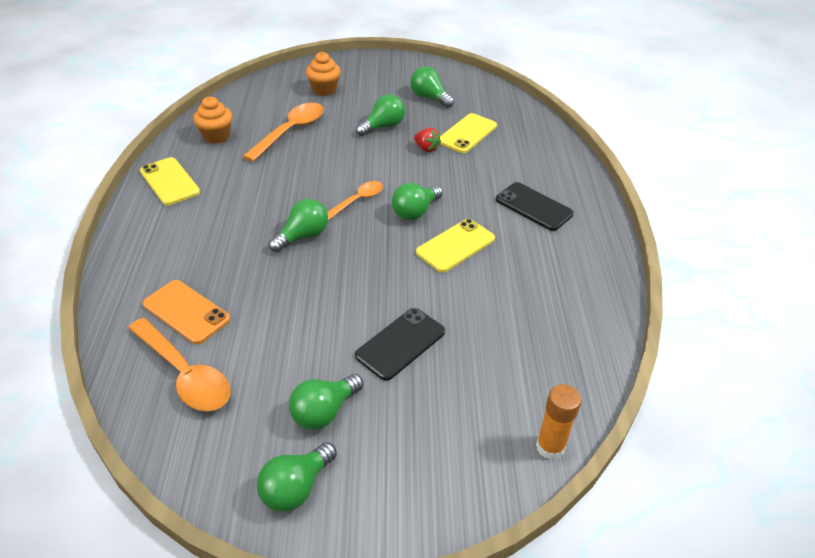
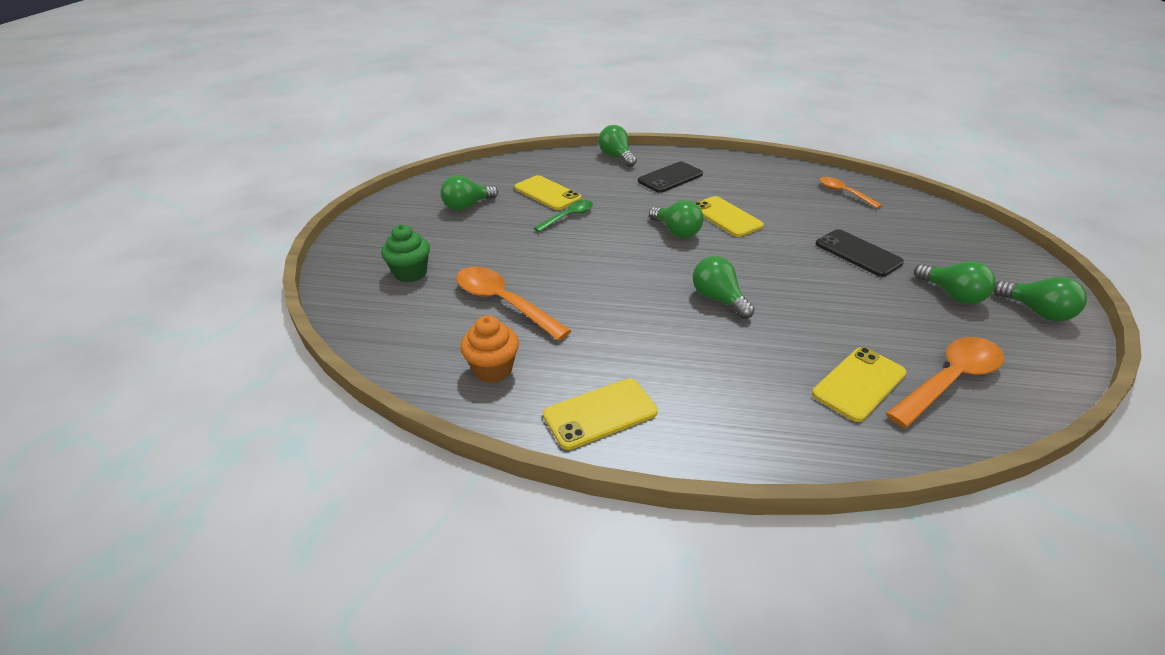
camera: 80 degrees left, 5 degrees down
orange phone [142,280,230,344] -> yellow phone [812,347,907,422]
orange cupcake [306,52,341,96] -> green cupcake [381,225,430,282]
orange spoon [327,181,383,220] -> orange spoon moved to [820,177,882,209]
green light bulb [356,94,405,136] -> green light bulb moved to [599,125,637,167]
red strawberry [414,128,441,152] -> green spoon [534,200,593,232]
orange glue stick [536,384,582,460] -> none

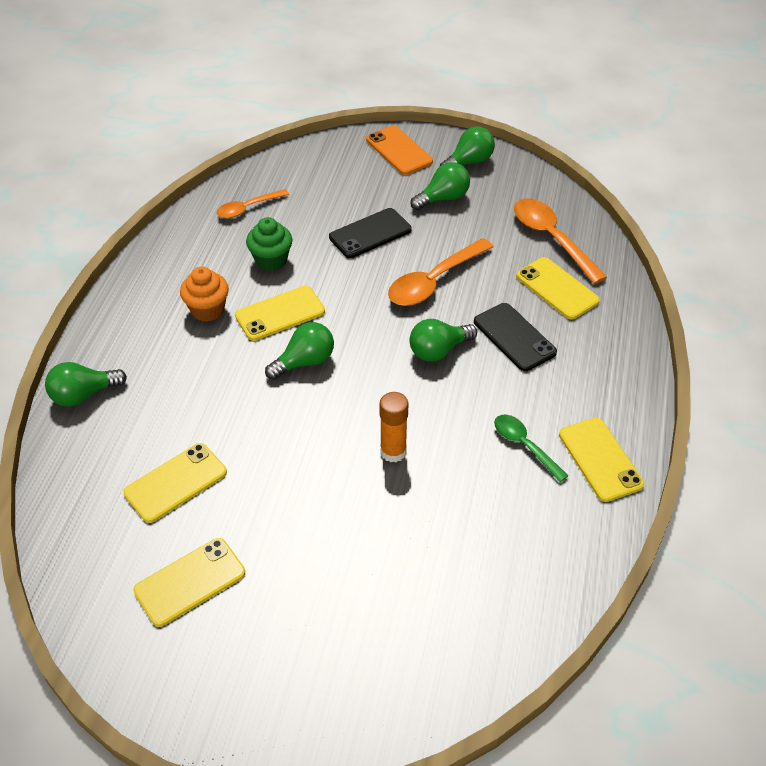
camera: 85 degrees left, 10 degrees up
green cupcake [381,225,430,282] -> green cupcake moved to [246,217,292,271]
green light bulb [441,175,498,211] -> yellow phone [133,538,245,627]
orange spoon [456,267,571,341] -> orange spoon moved to [388,238,494,306]
orange cupcake [460,315,519,383] -> orange cupcake moved to [180,267,229,322]
green spoon [534,200,593,232] -> green spoon moved to [494,415,568,482]
black phone [638,162,703,193] -> black phone moved to [474,303,557,371]
none -> orange phone [366,126,433,175]
none -> orange glue stick [380,392,409,462]

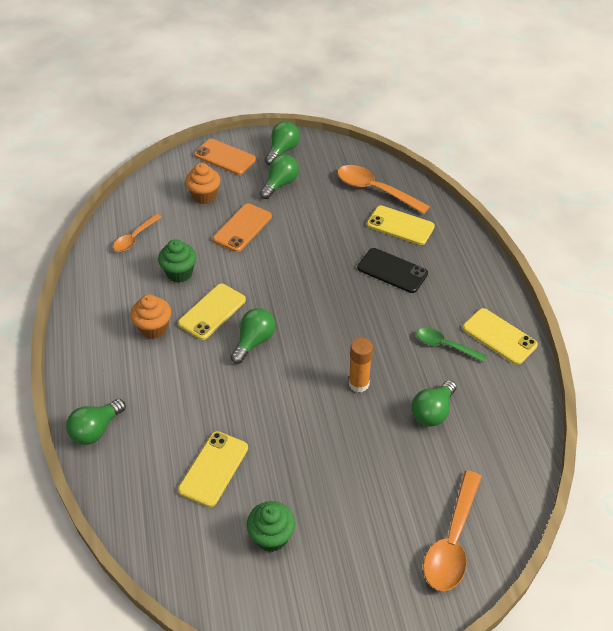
camera: 25 degrees left, 0 degrees up
yellow phone [133,538,245,627] -> green cupcake [247,501,295,552]
black phone [329,208,411,258] -> orange phone [213,203,272,252]
orange spoon [388,238,494,306] -> orange spoon moved to [423,470,482,591]
green light bulb [409,319,477,362] -> green light bulb moved to [411,380,457,426]
none -> orange cupcake [185,163,221,204]

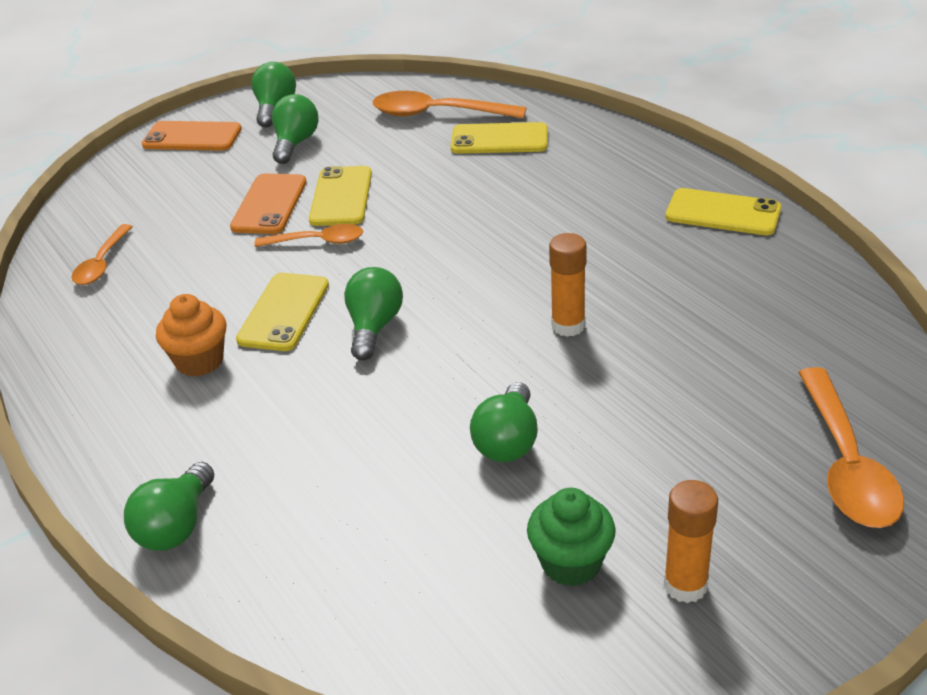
camera: 20 degrees left, 10 degrees down
green cupcake [158,239,196,283] -> none
yellow phone [178,431,248,507] -> yellow phone moved to [309,166,372,226]
orange cupcake [185,163,221,204] -> none
black phone [357,248,428,293] -> none
green light bulb [411,380,457,426] -> green light bulb moved to [470,382,538,462]
green spoon [417,328,487,362] -> none
none -> orange spoon [254,224,363,247]
none -> orange glue stick [664,480,718,603]

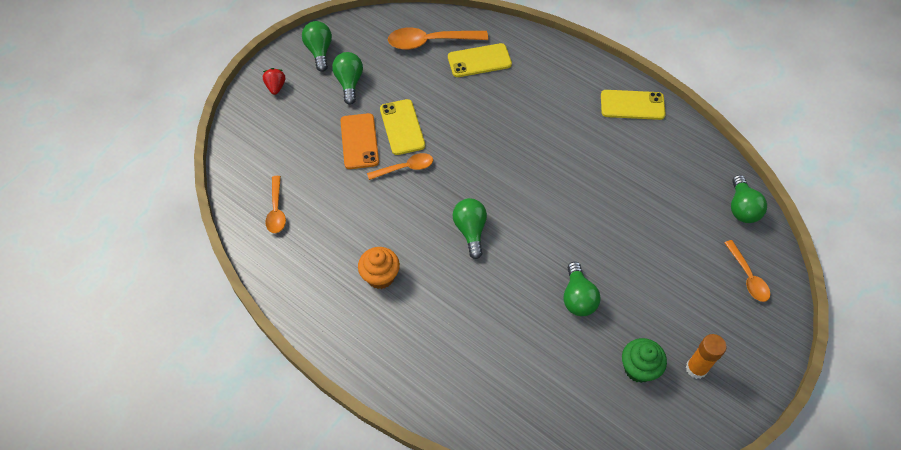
camera: 20 degrees left, 20 degrees up
green light bulb [124,462,214,551] -> green light bulb moved to [731,175,767,223]
orange phone [142,121,242,151] -> red strawberry [263,68,285,95]
yellow phone [236,273,329,351] -> none
orange glue stick [549,233,587,337] -> none
orange spoon [798,367,904,528] -> orange spoon [724,240,770,302], size x0.61

